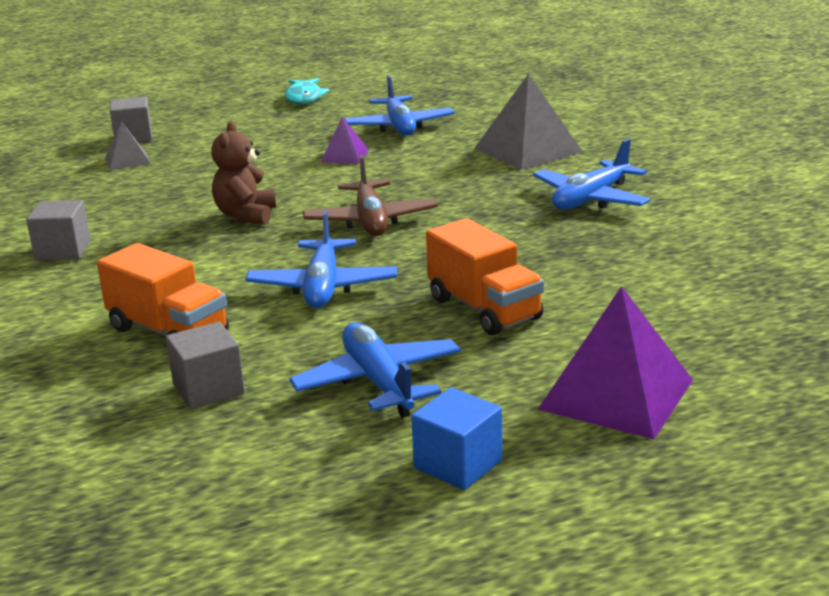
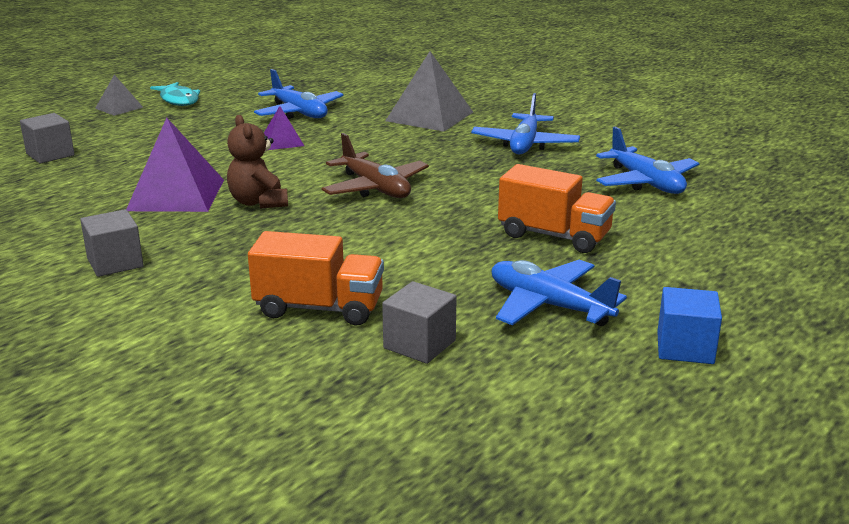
camera: 30 degrees left, 0 degrees up
grey pyramid [105,121,151,170] -> grey pyramid moved to [95,74,143,116]
blue plane [245,210,397,308] -> blue plane moved to [596,127,699,194]
purple pyramid [538,286,693,439] -> purple pyramid moved to [126,118,224,212]

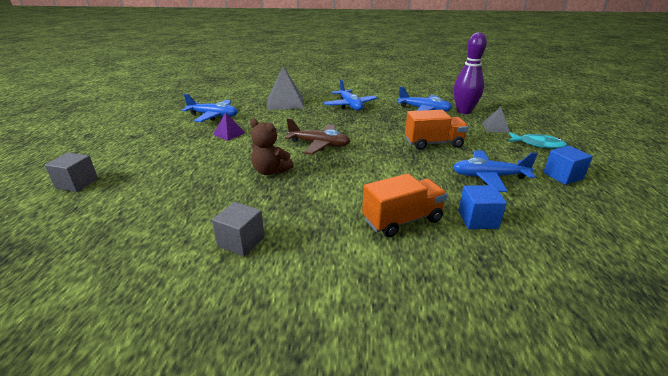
camera: 35 degrees left, 5 degrees up
grey pyramid [95,74,143,116] -> grey pyramid moved to [482,107,510,133]
purple pyramid [126,118,224,212] -> none
turquoise fish [150,82,200,106] -> turquoise fish moved to [508,132,567,149]
grey cube [382,281,457,364] -> blue cube [458,185,507,229]
none -> purple bowling pin [454,32,487,114]

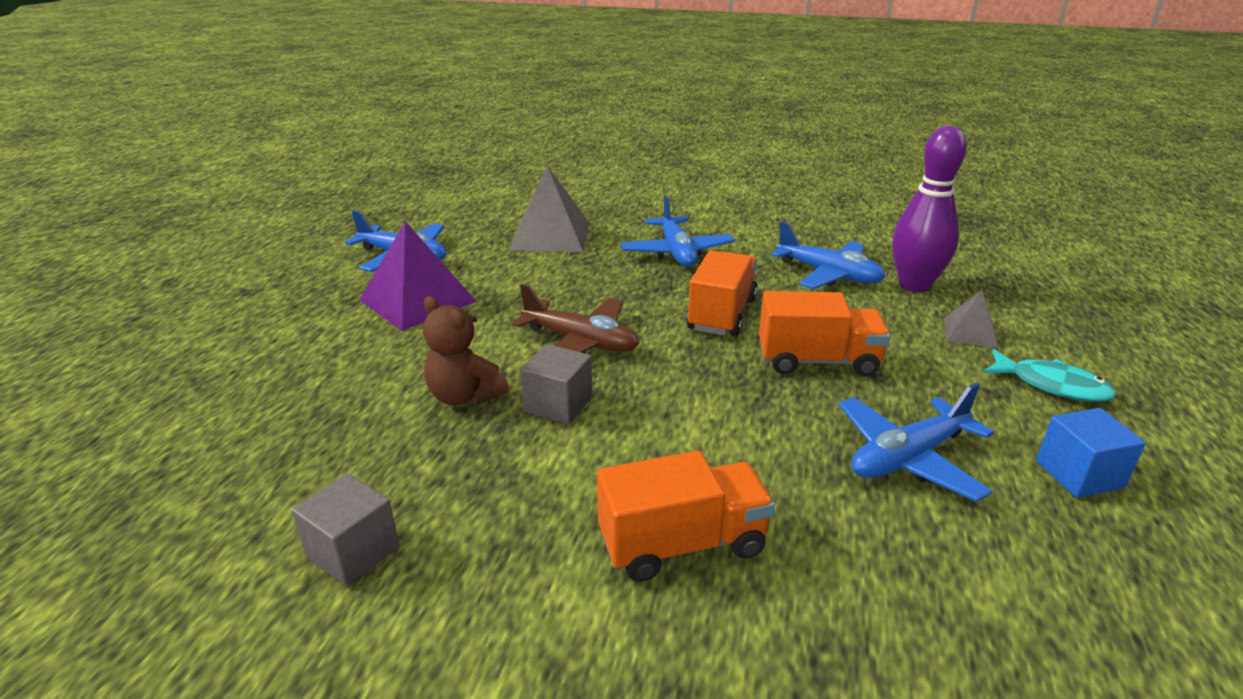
camera: 10 degrees right, 0 degrees up
grey cube [45,153,98,192] -> grey cube moved to [520,344,592,424]
purple pyramid [213,112,245,141] -> purple pyramid [359,221,477,331], size x1.89
blue plane [453,150,538,192] -> blue plane turned 45 degrees counterclockwise [838,383,994,502]
blue cube [458,185,507,229] -> none
none -> orange truck [687,250,758,336]

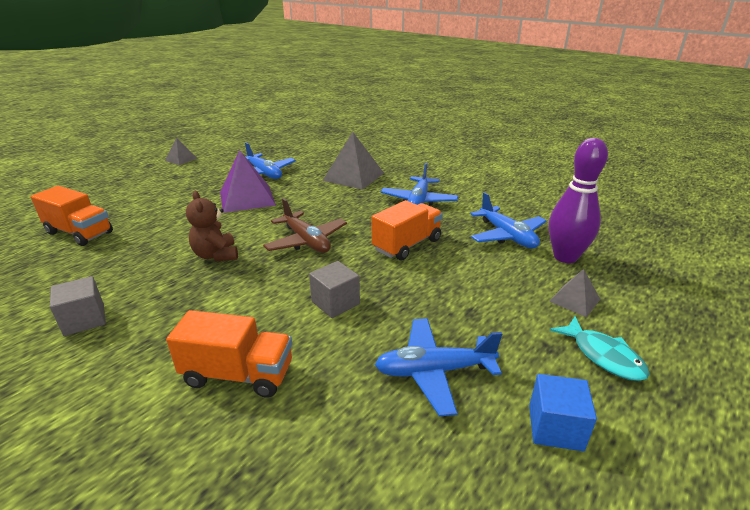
camera: 25 degrees right, 0 degrees up
grey cube [520,344,592,424] -> grey cube moved to [309,261,360,318]
orange truck [759,291,891,377] -> orange truck moved to [31,186,113,246]
none -> grey pyramid [165,138,198,165]

